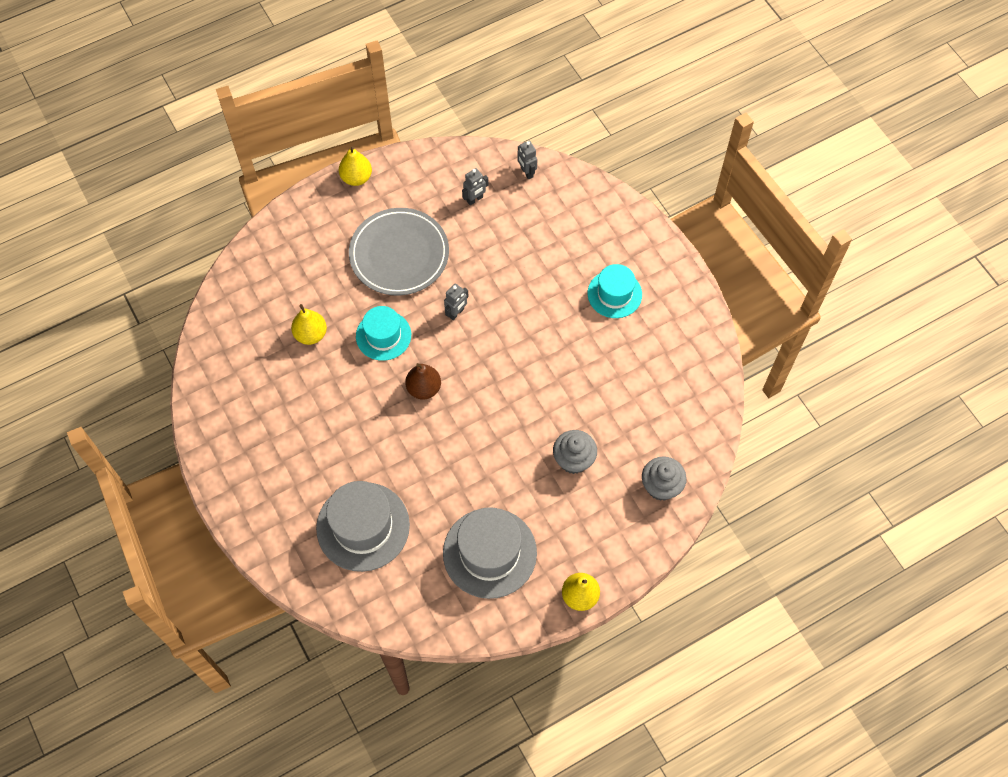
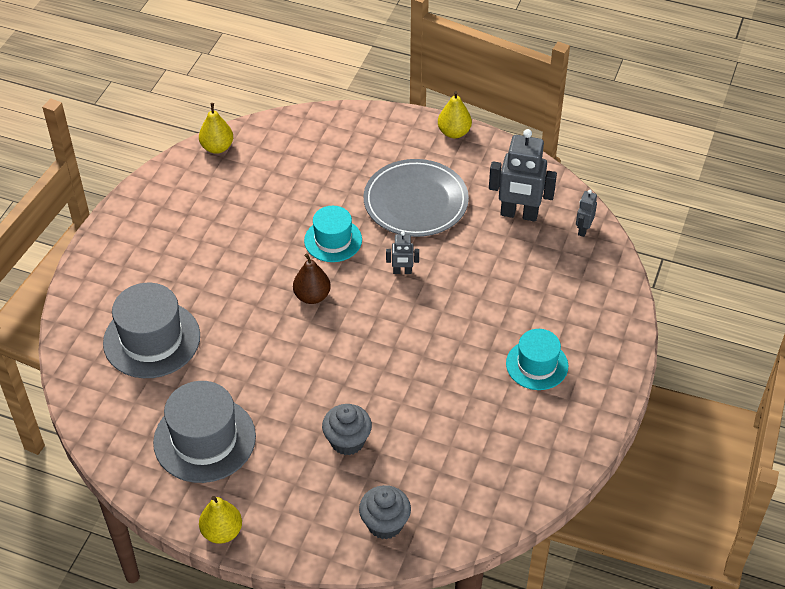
camera: 50 degrees right, 15 degrees down
yellow pear [291,304,327,345] -> yellow pear moved to [199,103,233,154]
grey robot [462,168,488,205] -> grey robot [489,129,557,222], size x2.03

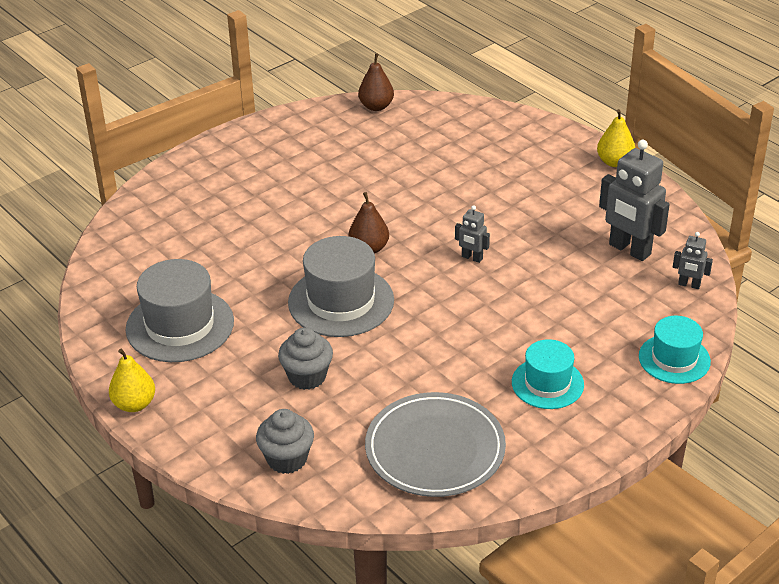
camera: 30 degrees right, 10 degrees down
grey hat [103,283,200,378] -> grey hat moved to [288,236,394,337]
yellow pear [199,103,233,154] -> brown pear [358,53,394,111]
turquoise hat [304,206,362,262] -> turquoise hat moved to [639,316,711,384]
grey plate [364,159,469,237] -> grey plate moved to [365,392,506,497]
grey robot [576,190,597,237] -> grey robot turned 120 degrees counterclockwise [673,232,713,289]

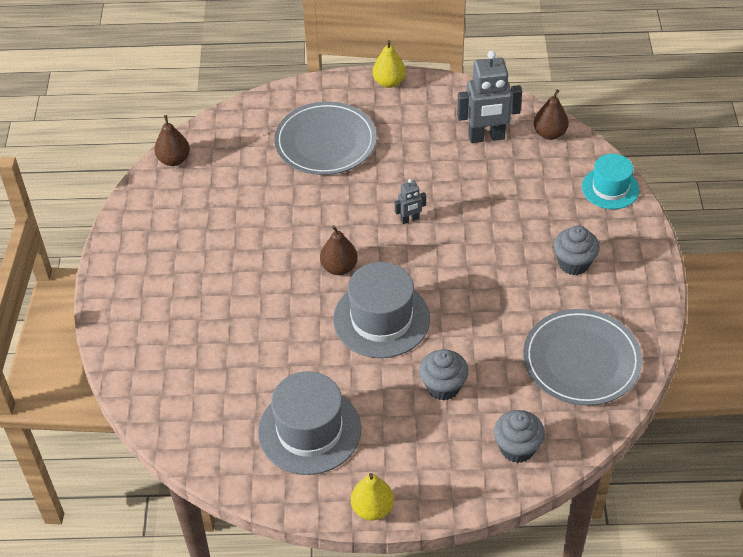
camera: 50 degrees left, 10 degrees up
turquoise hat [512,339,584,409] -> grey cupcake [553,225,600,275]
grey robot [673,232,713,289] -> brown pear [534,89,569,140]
none -> grey plate [274,102,377,175]

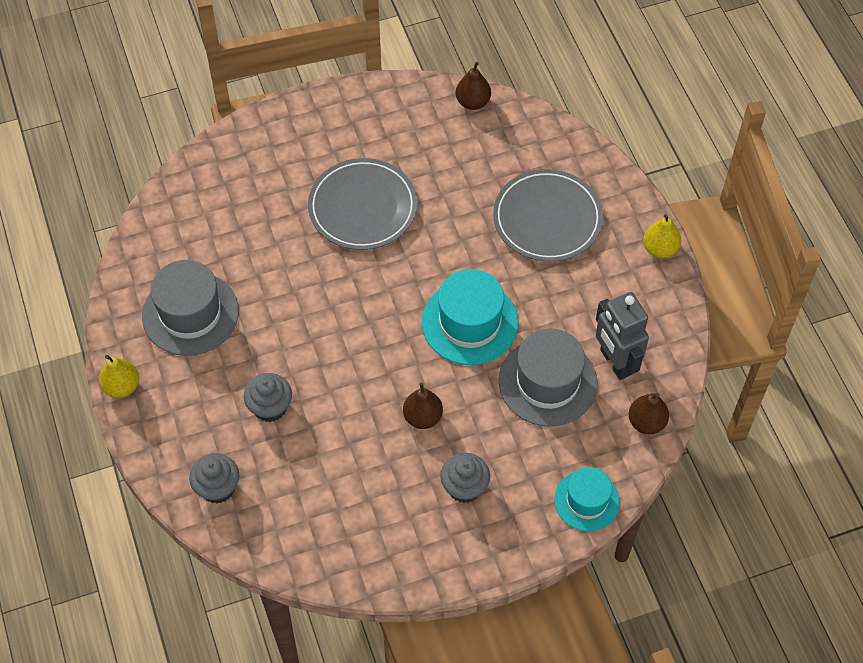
camera: 70 degrees right, 10 degrees up
brown pear [320,225,358,275] -> brown pear moved to [403,383,443,429]
grey hat [333,262,430,358] -> grey hat moved to [499,329,597,427]
grey robot [395,179,426,224] -> turquoise hat [422,269,518,365]
grey plate [523,309,642,406] -> grey plate moved to [308,158,417,250]

